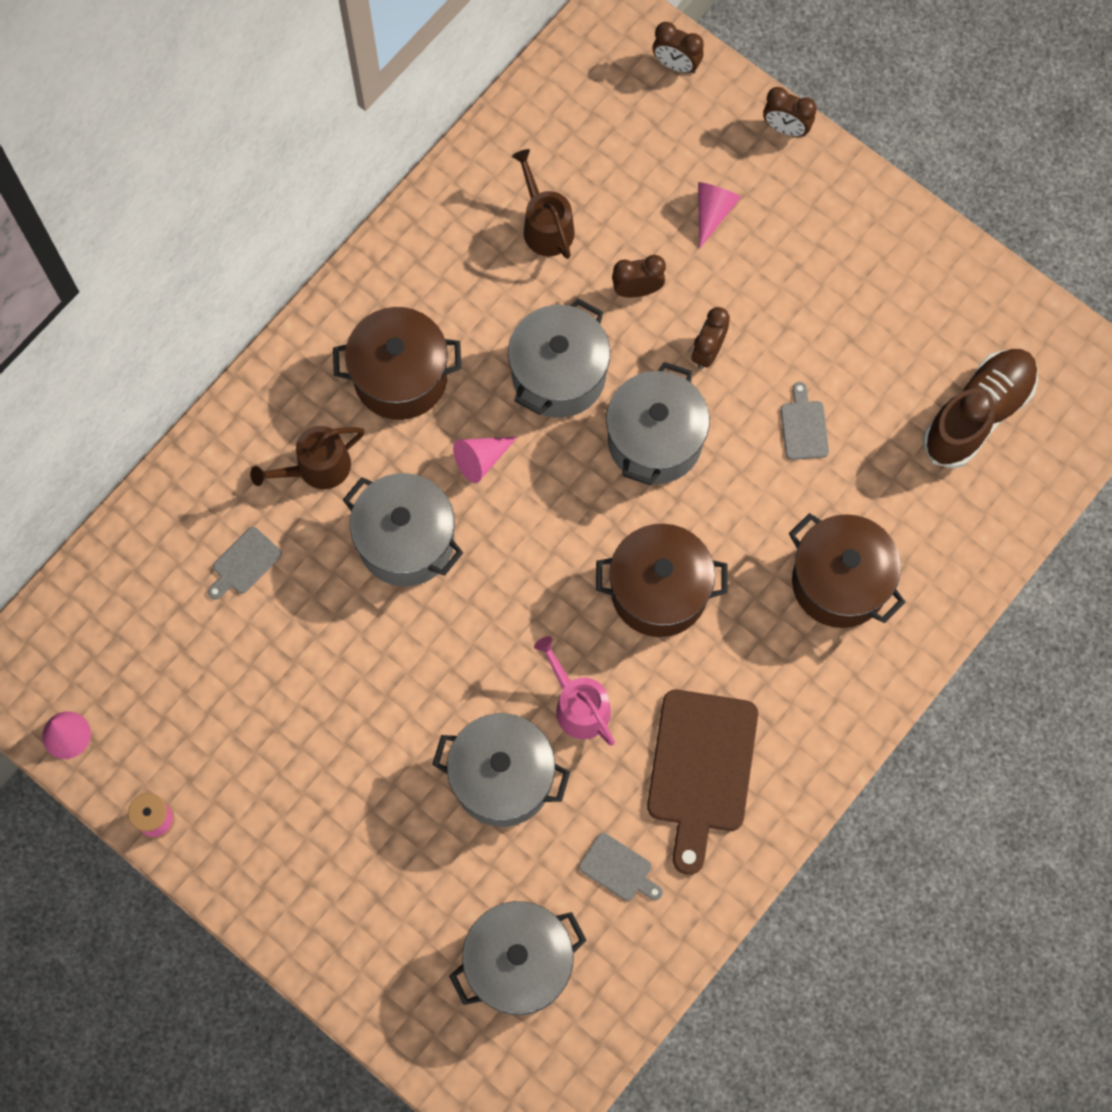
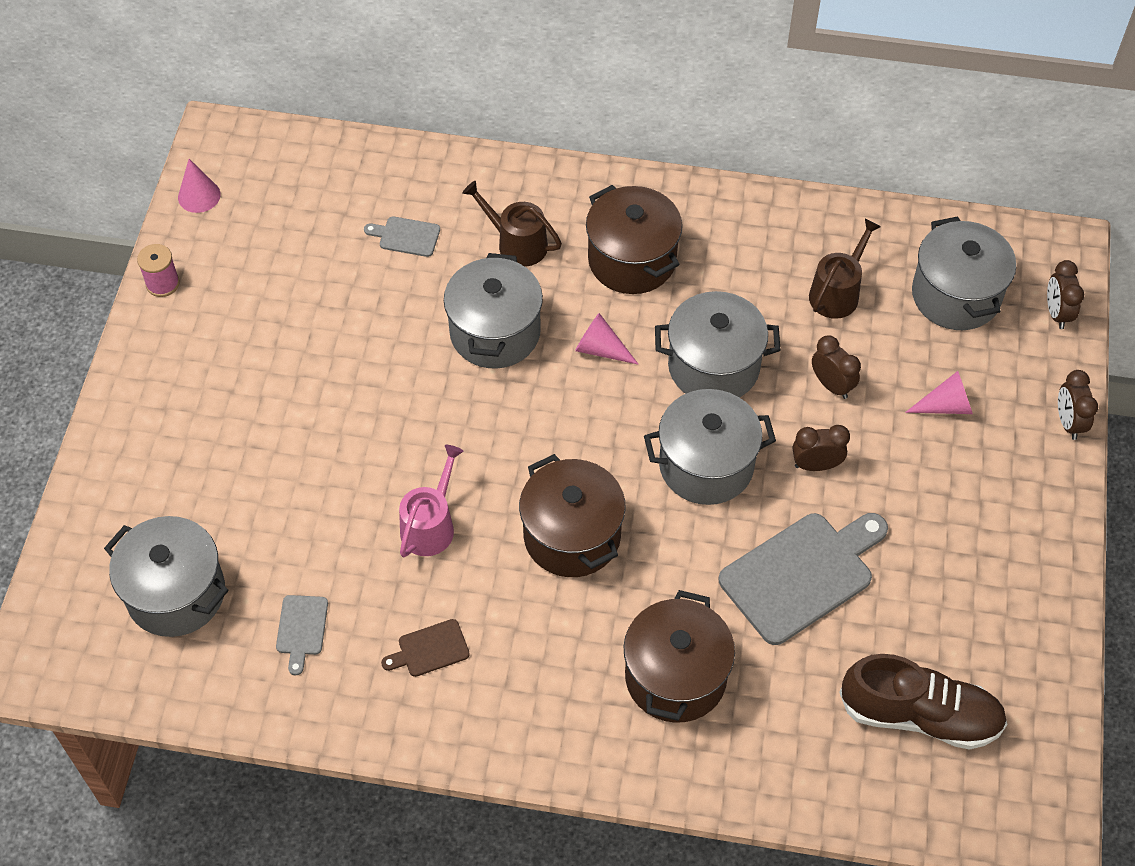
camera: 60 degrees right, 15 degrees down
grey pot [432,713,570,827] -> grey pot moved to [912,216,1016,330]
brown cutting board [647,690,758,875] -> brown cutting board [381,619,470,677], size x0.47
grey cutting board [781,382,829,460] -> grey cutting board [719,513,888,645], size x2.15

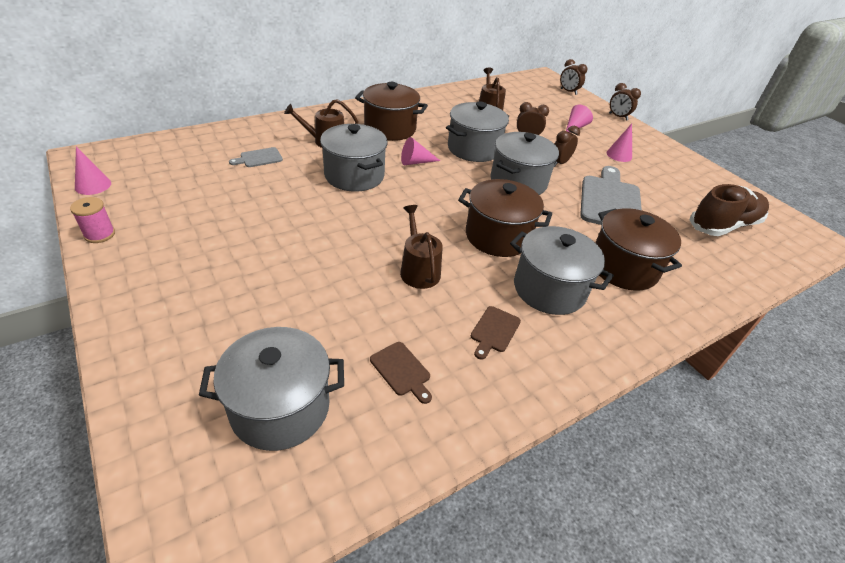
camera: 45 degrees left, 15 degrees down
grey cutting board [276,595,328,675] -> brown cutting board [370,342,432,404]
pink watering can [399,445,464,557] -> brown watering can [400,205,443,289]
grey pot [912,216,1016,330] -> grey pot moved to [510,226,614,315]
none -> pink cone [606,124,632,162]

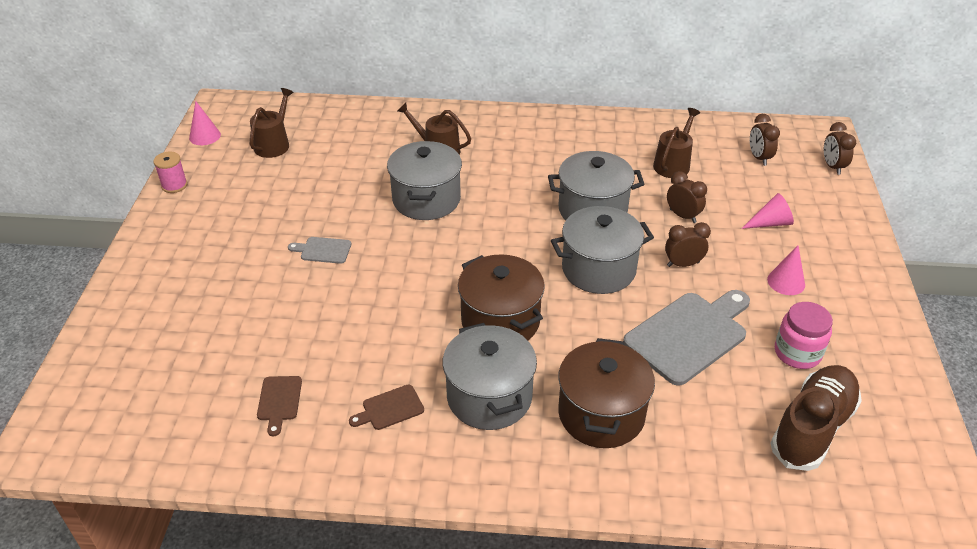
camera: 40 degrees right, 0 degrees up
grey pot [199,327,344,451] -> none
grey cutting board [229,147,283,167] -> grey cutting board moved to [288,237,351,264]
brown pot [355,82,428,141] -> none
brown watering can [400,205,443,289] -> brown watering can moved to [250,88,294,158]
pink cone [401,137,440,165] -> none
brown clock [609,83,641,120] -> brown clock moved to [750,114,780,166]
brown shoe [689,184,769,236] -> brown shoe turned 60 degrees counterclockwise [771,365,862,471]
none -> pink jar [775,302,833,369]

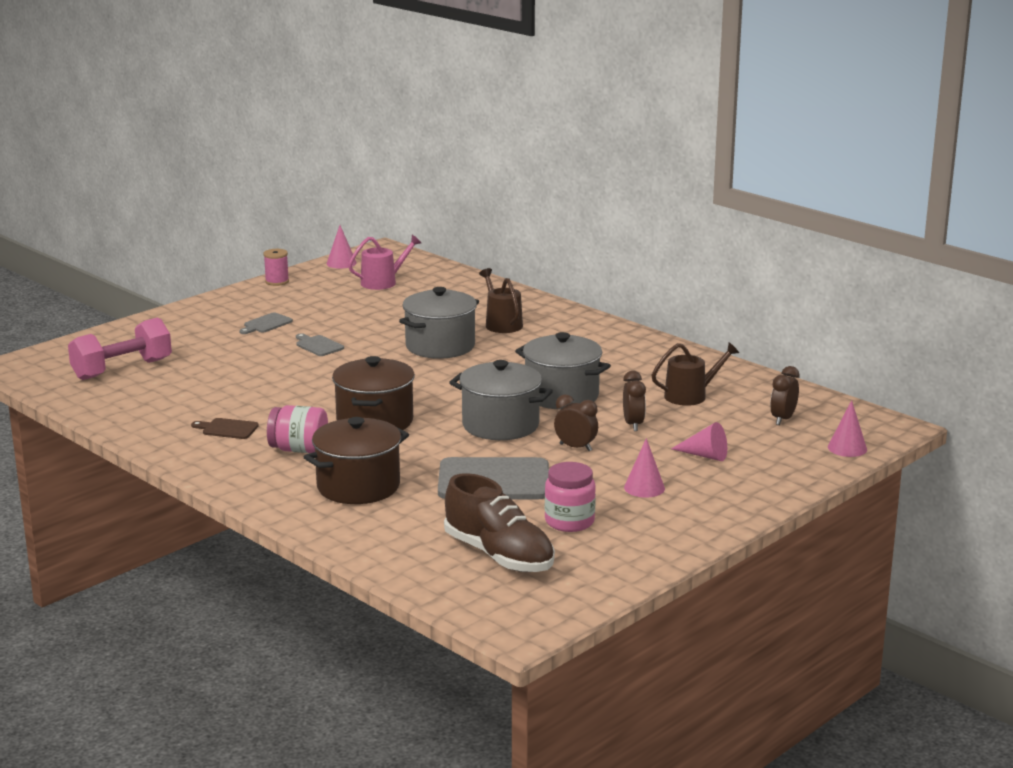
camera: 40 degrees right, 20 degrees down
brown watering can [250,88,294,158] -> pink watering can [348,235,421,290]
brown cutting board [257,376,302,436] -> none
grey pot [443,323,537,430] -> pink jar [267,405,328,453]
brown shoe [771,365,862,471] -> brown shoe turned 60 degrees clockwise [444,473,555,572]
brown clock [824,122,856,175] -> pink cone [828,400,867,457]
none -> pink dumbbell [68,317,172,380]
none -> grey cutting board [239,313,293,334]

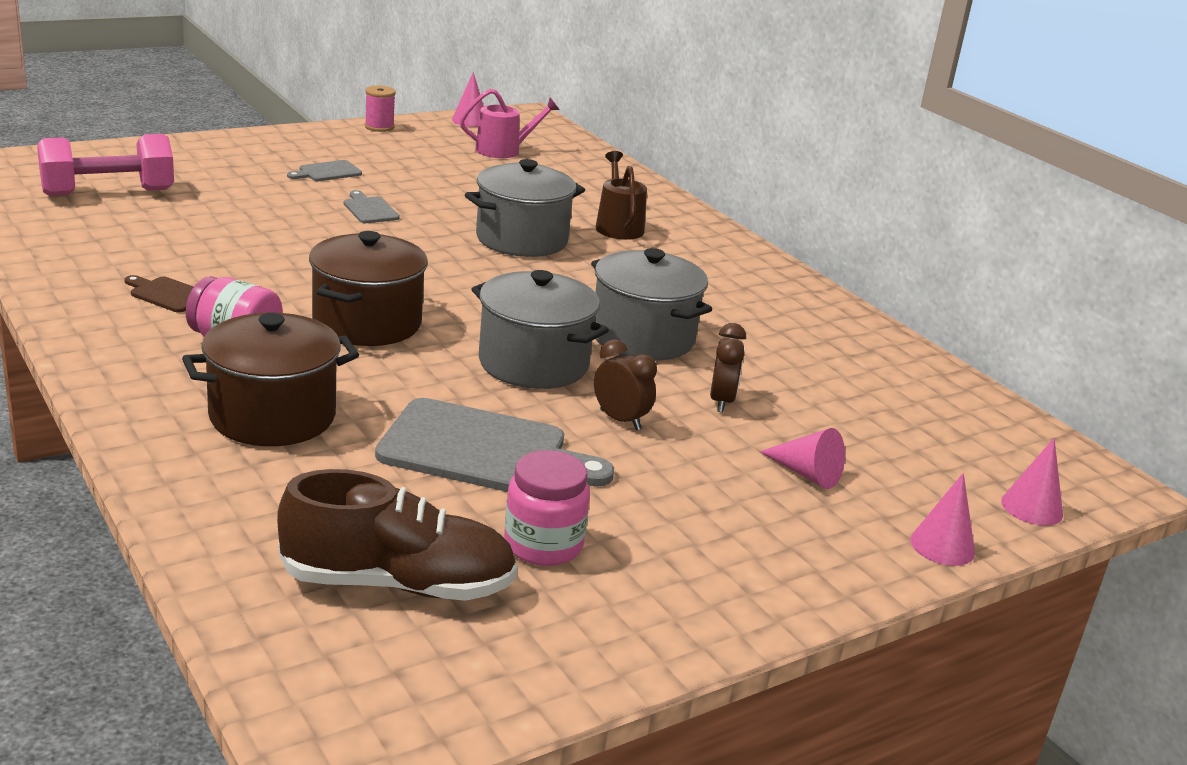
camera: 10 degrees right, 5 degrees up
brown shoe [444,473,555,572] -> brown shoe turned 60 degrees counterclockwise [277,469,517,601]
pink cone [624,438,665,498] -> pink cone moved to [910,473,975,566]
brown watering can [652,342,739,406] -> none
brown clock [770,366,800,425] -> none

